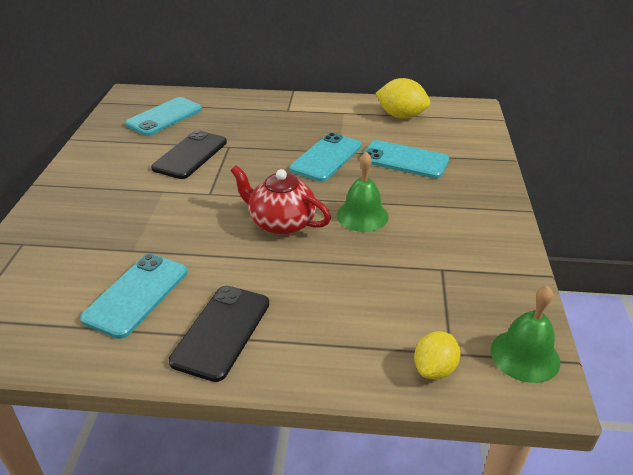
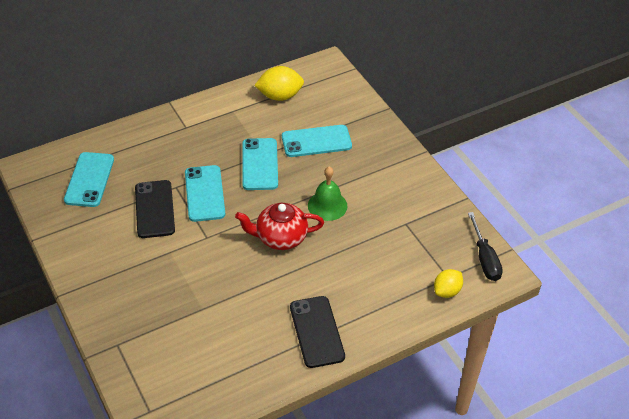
camera: 35 degrees left, 10 degrees up
turquoise phone [80,254,187,339] -> turquoise phone moved to [185,165,225,222]
yellow lemon [414,331,460,379] -> yellow lemon turned 45 degrees clockwise [434,269,463,298]
green bell [491,285,560,383] -> black screwdriver [468,212,503,281]

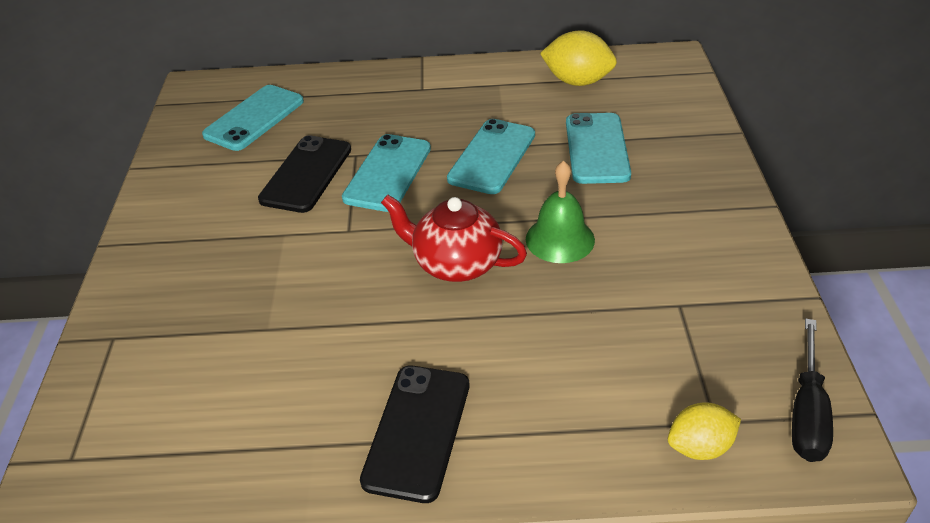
camera: 30 degrees right, 5 degrees down
turquoise phone [282,125,352,157] -> turquoise phone turned 75 degrees clockwise [566,113,631,184]

